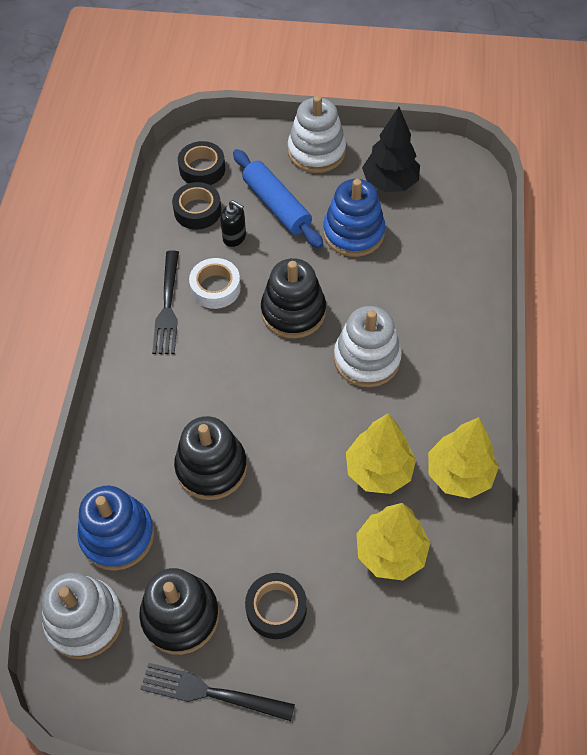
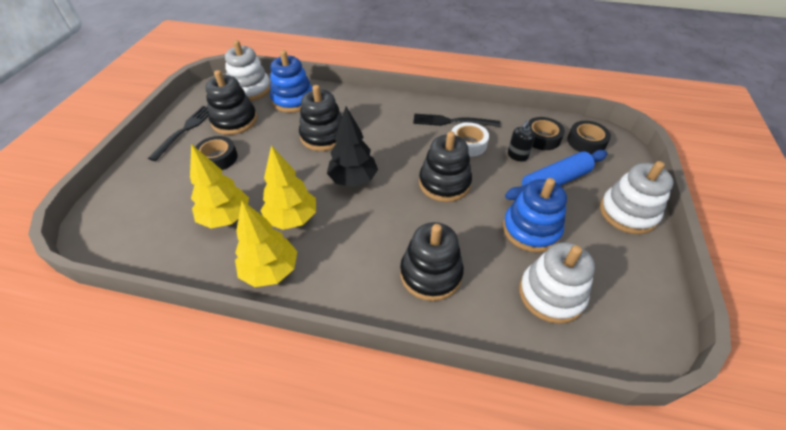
camera: 95 degrees right, 10 degrees down
white stacking toy [334,306,402,387] -> white stacking toy moved to [519,242,595,324]
black tree [362,107,420,192] -> black tree moved to [327,106,378,187]
none -> black stacking toy [400,222,464,301]

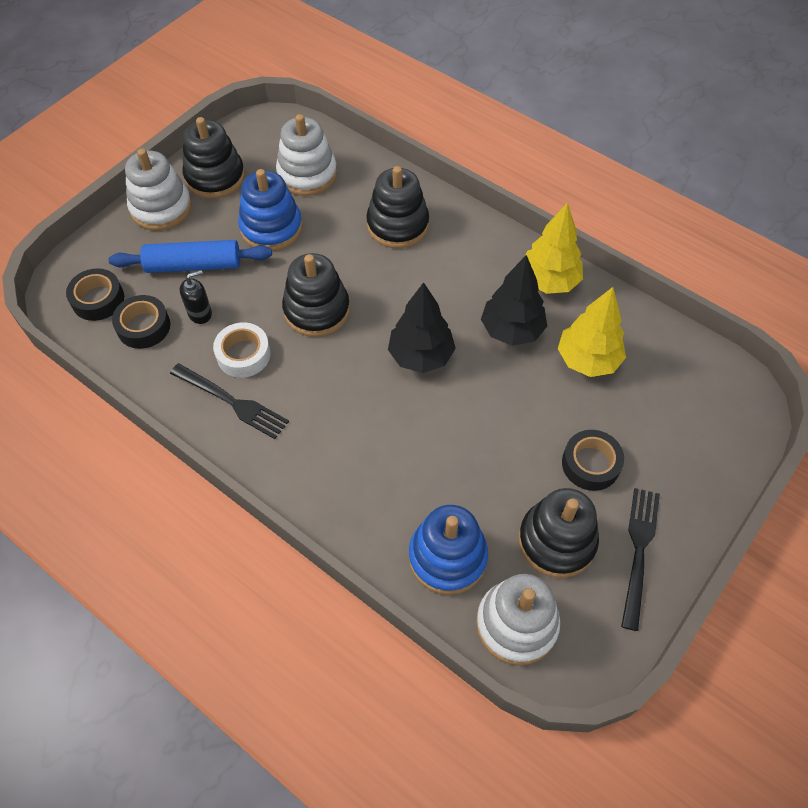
camera: 155 degrees left, 10 degrees up
black fork [148,106,209,161] -> black fork turned 150 degrees clockwise [621,488,660,631]
yellow tree [260,145,316,230] -> black tree [481,255,547,346]
black stacking toy [299,85,342,151] -> black stacking toy moved to [183,117,245,199]

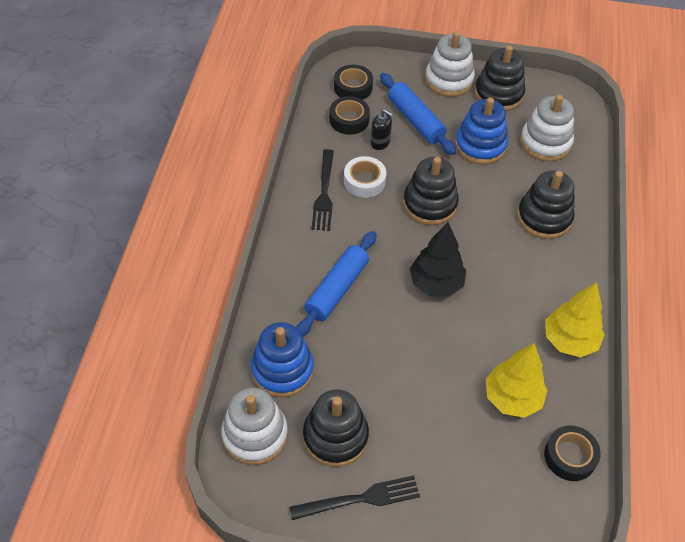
camera: 60 degrees right, 5 degrees down
black tree [481,255,547,346] -> none
black tape [562,430,624,491] -> black tape moved to [544,426,601,481]
none -> blue rolling pin [296,231,377,337]

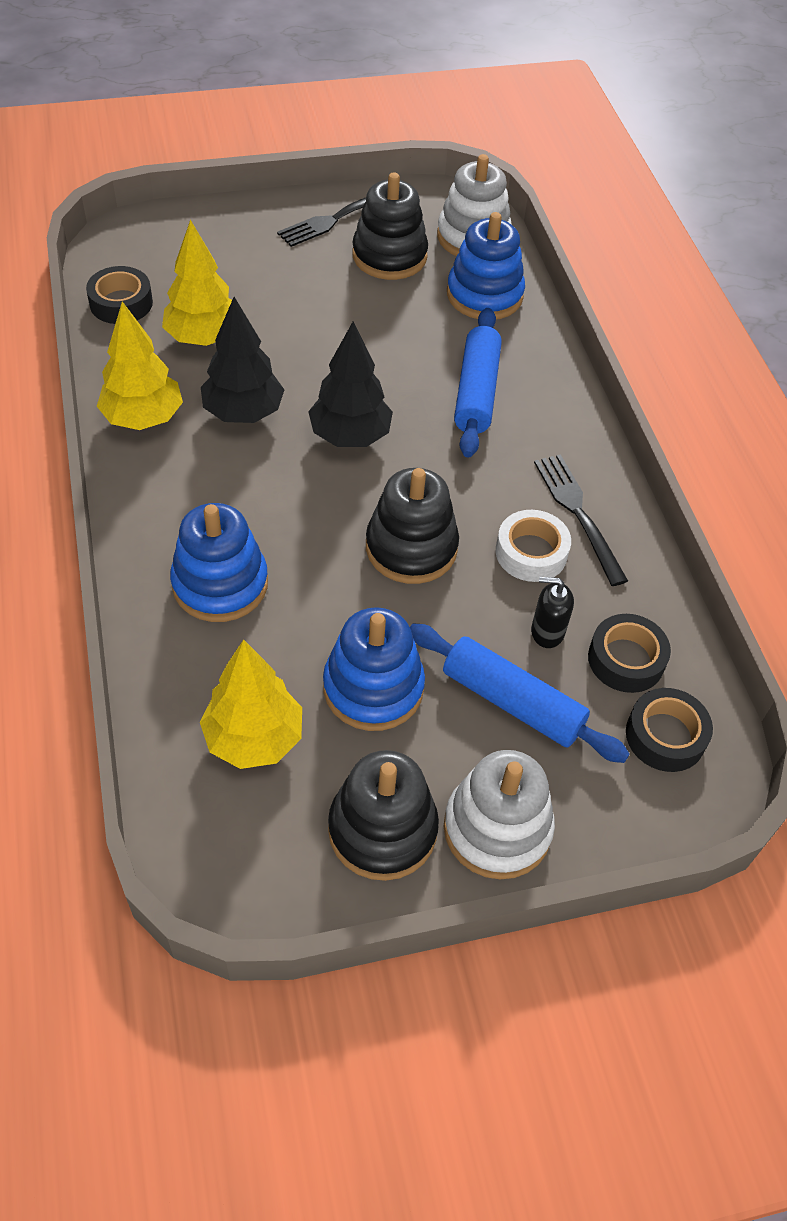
camera: 155 degrees right, 0 degrees up
black stacking toy [517,170,575,239] -> blue stacking toy [170,503,268,622]
white stacking toy [520,95,574,161] -> yellow tree [200,639,302,769]
none -> black tree [201,297,284,423]

